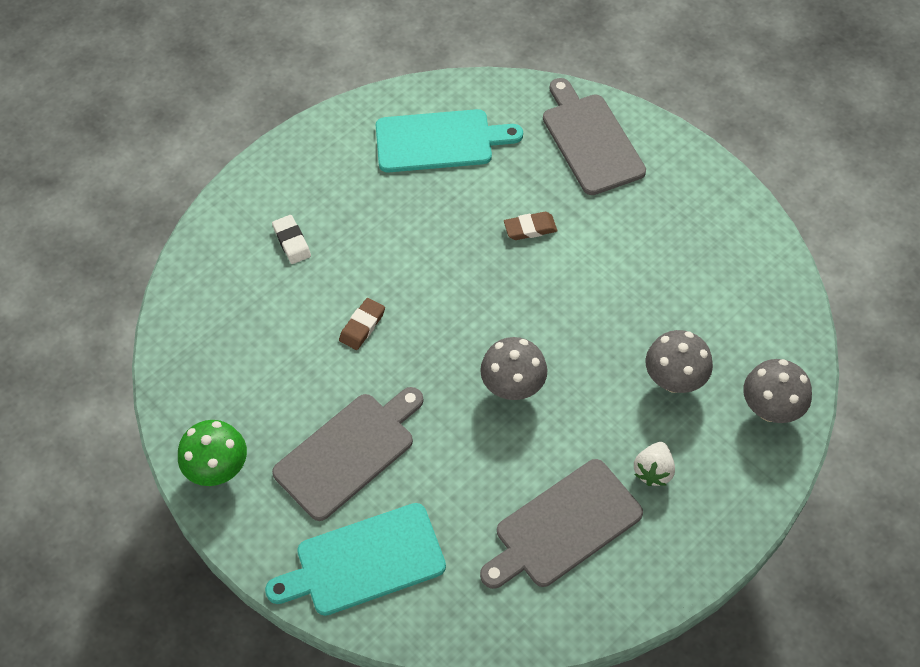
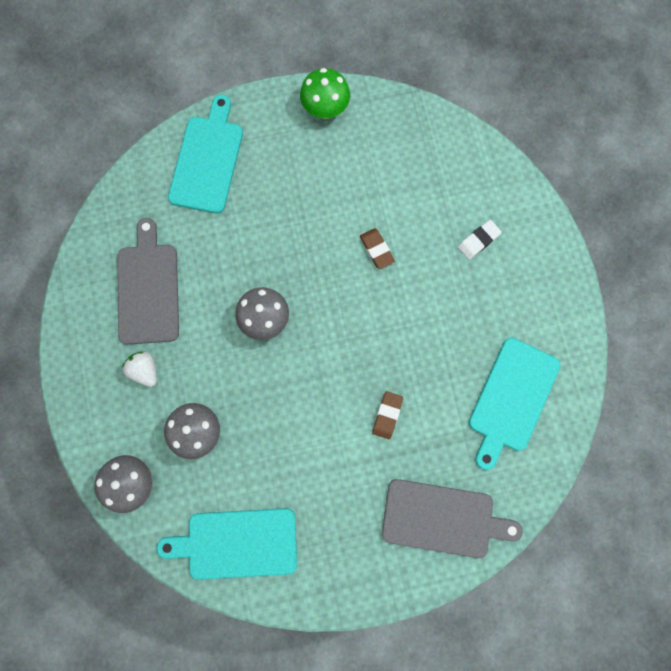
camera: 120 degrees right, 20 degrees up
white eraser [272,215,311,264] -> white eraser turned 45 degrees counterclockwise [458,220,502,259]
grey cutting board [272,387,424,521] -> none
none -> turquoise cutting board [157,508,297,580]

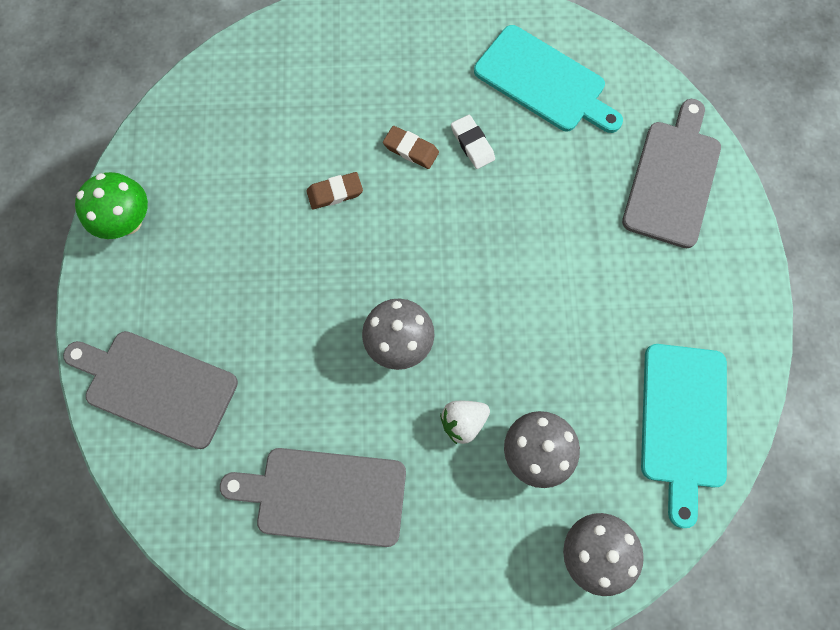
camera: 80 degrees left, 5 degrees down
white strawberry [122,351,157,387] -> white strawberry moved to [440,401,490,444]
turquoise cutting board [168,95,243,213] -> grey cutting board [63,331,238,449]
brown eraser [372,391,403,439] -> brown eraser moved to [383,126,439,169]
white eraser [458,220,502,259] -> white eraser moved to [451,115,495,169]

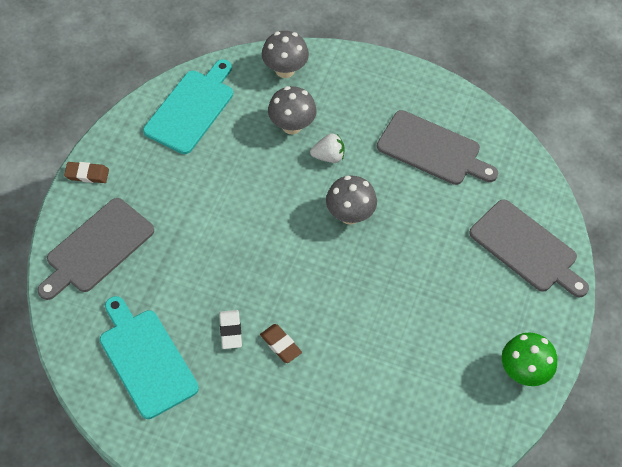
camera: 160 degrees left, 15 degrees down
brown eraser [306,172,363,210] -> brown eraser moved to [64,162,109,183]

